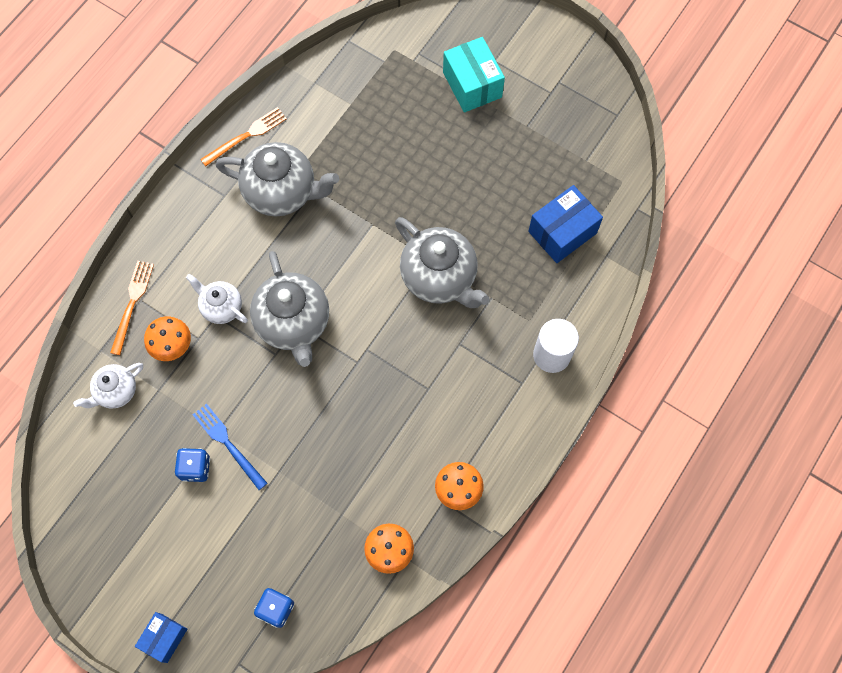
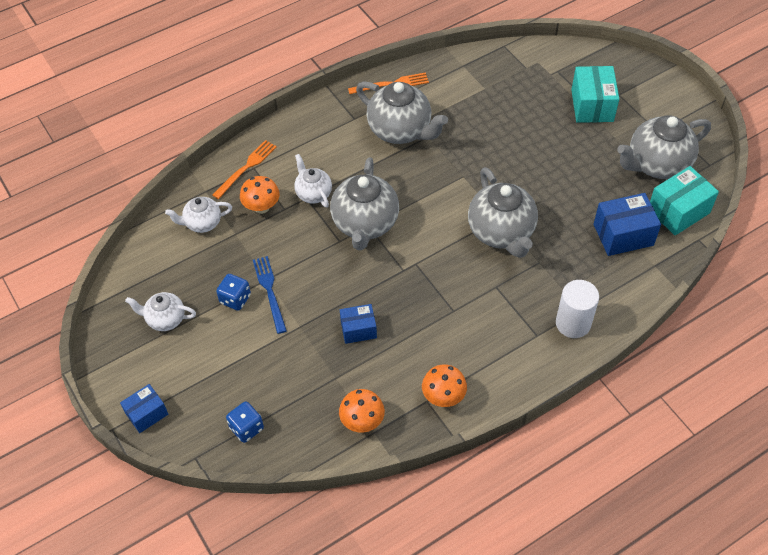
camera: 25 degrees right, 15 degrees down
none -> white teapot [125,292,196,331]
none -> blue box [340,304,377,344]
none -> grey teapot [617,116,711,179]
none -> turquoise box [650,166,719,235]

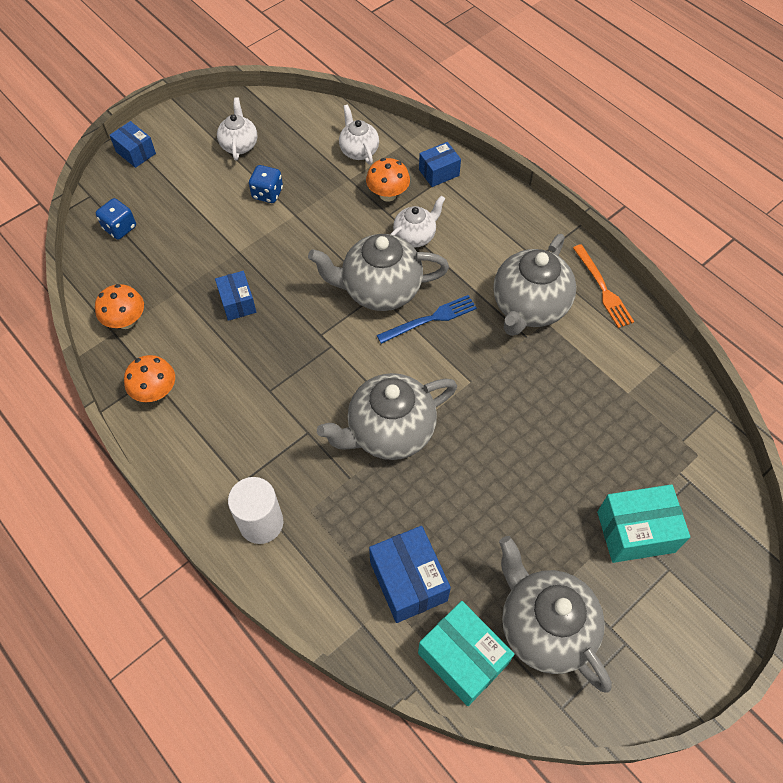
camera: 80 degrees right, 5 degrees up
orange fork [213,140,277,199] -> blue box [419,142,461,187]
blue fork [253,256,287,334] -> blue fork moved to [377,295,477,344]

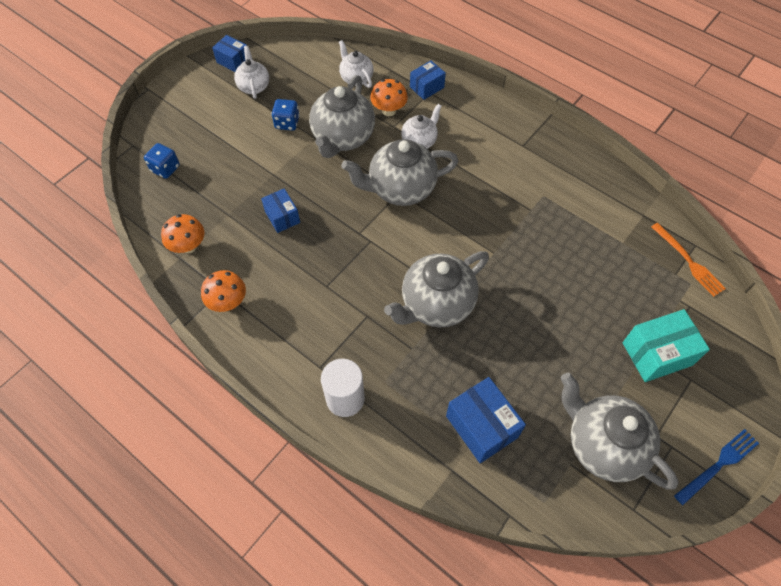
camera: 10 degrees left, 0 degrees up
blue box [109,121,156,168] -> blue box moved to [212,35,247,72]
blue fork [377,295,477,344] -> blue fork moved to [674,429,759,505]
turquoise box [418,601,515,706] -> none
grey teapot [493,234,576,336] -> grey teapot moved to [309,75,375,158]
orange fork [573,244,634,328] -> orange fork moved to [651,223,726,297]

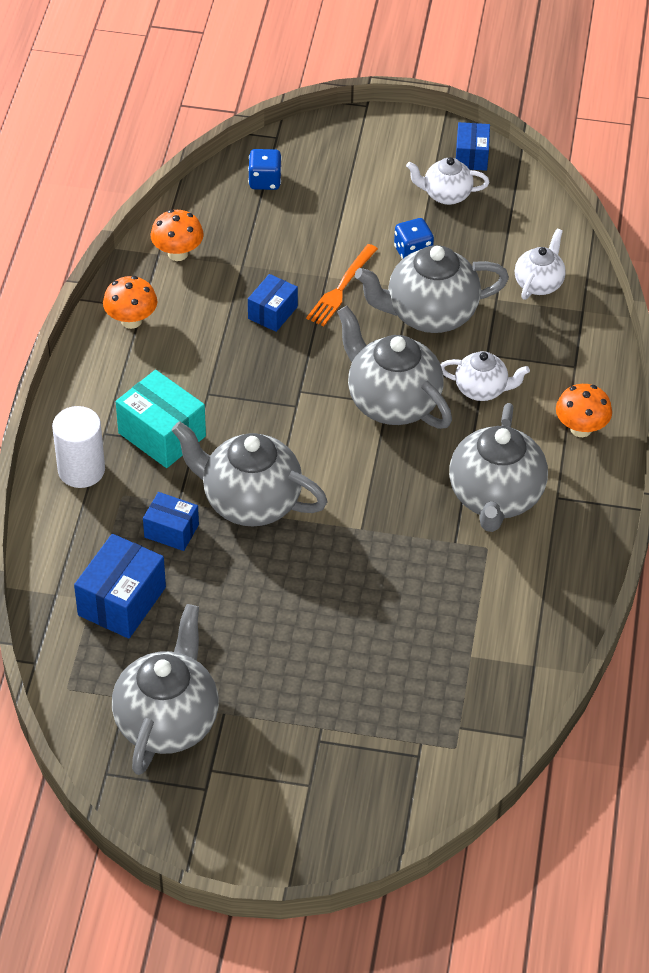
camera: 60 degrees right, 10 degrees down
white teapot [234,46,269,99] -> white teapot turned 135 degrees counterclockwise [406,157,489,205]
orange mushroom [370,79,408,116] -> orange mushroom moved to [556,384,612,437]
blue box [410,61,446,100] -> blue box moved to [143,492,199,551]
turquoise box [623,309,710,382] -> turquoise box moved to [116,370,206,468]
orange fork [651,223,726,297] -> orange fork moved to [306,244,378,326]
blue fork [674,429,759,505] -> none
none -> grey teapot [449,403,548,532]

